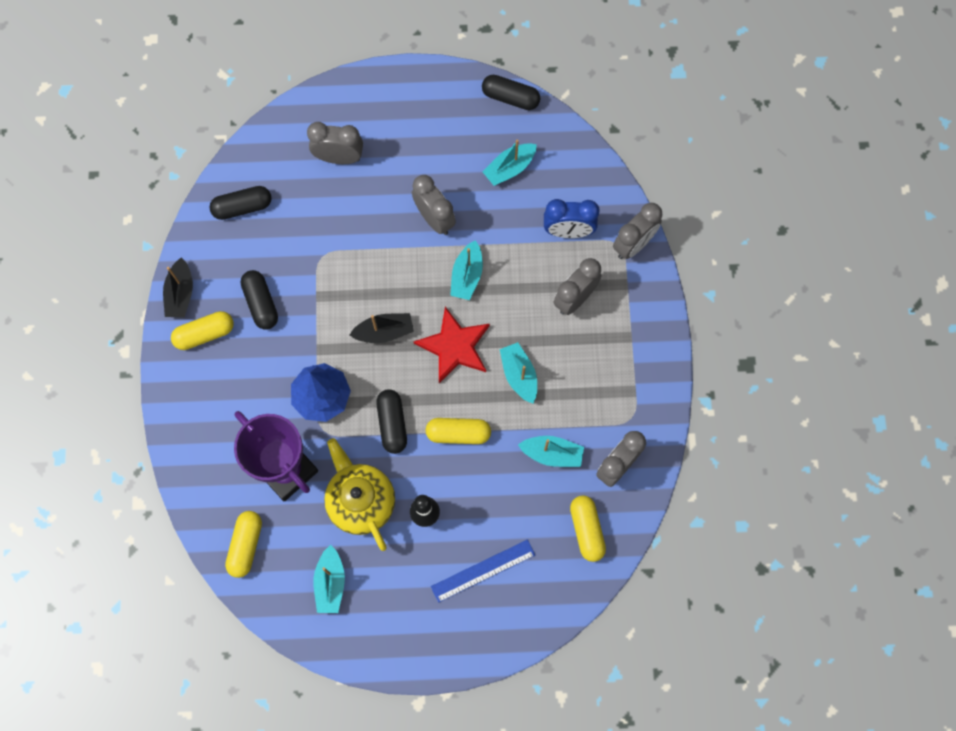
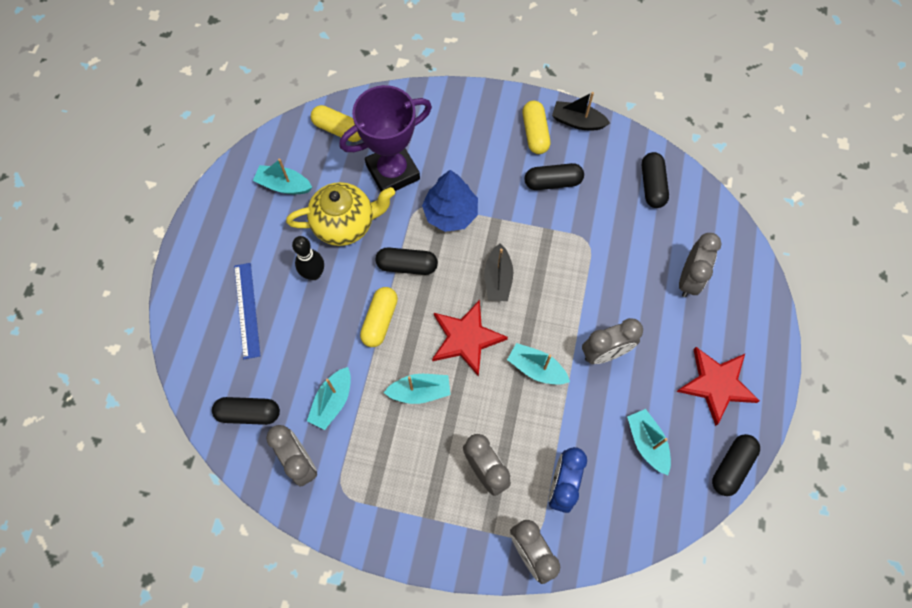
camera: 105 degrees right, 5 degrees down
yellow capsule [570,495,606,562] -> black capsule [212,397,280,425]
none -> red star [676,347,760,426]

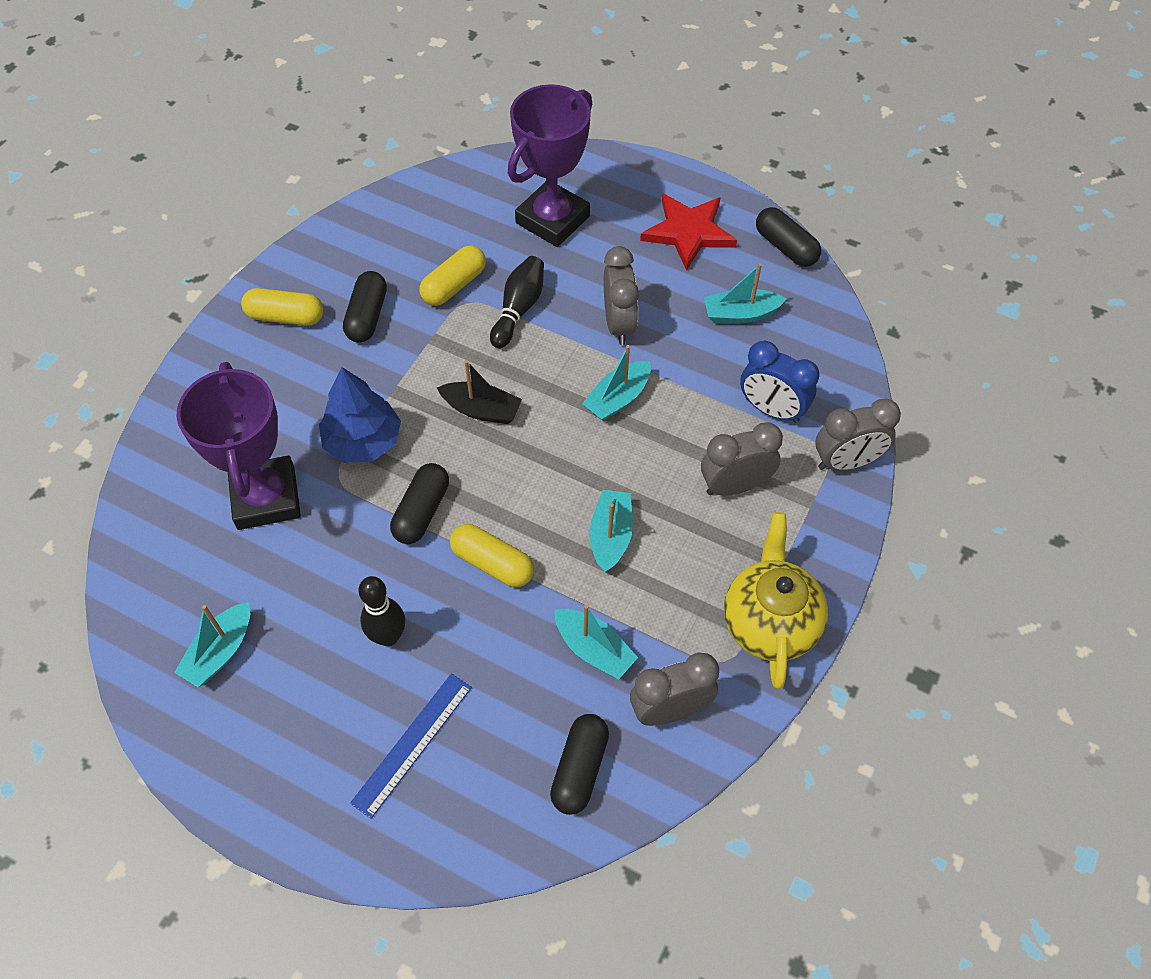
camera: 75 degrees left, 10 degrees down
blue ruler [234,263,261,359] -> blue ruler turned 60 degrees counterclockwise [350,673,472,819]
yellow teapot [286,182,395,246] -> yellow teapot moved to [724,512,828,689]
yellow capsule [311,105,361,142] -> yellow capsule moved to [419,245,486,306]
red star [432,300,508,377] -> none
black boat [552,92,610,130] -> none
black capsule [642,152,669,208] -> none
grey clock [679,233,721,297] -> purple trophy [508,84,592,247]
none -> black bowling pin [490,256,544,348]

